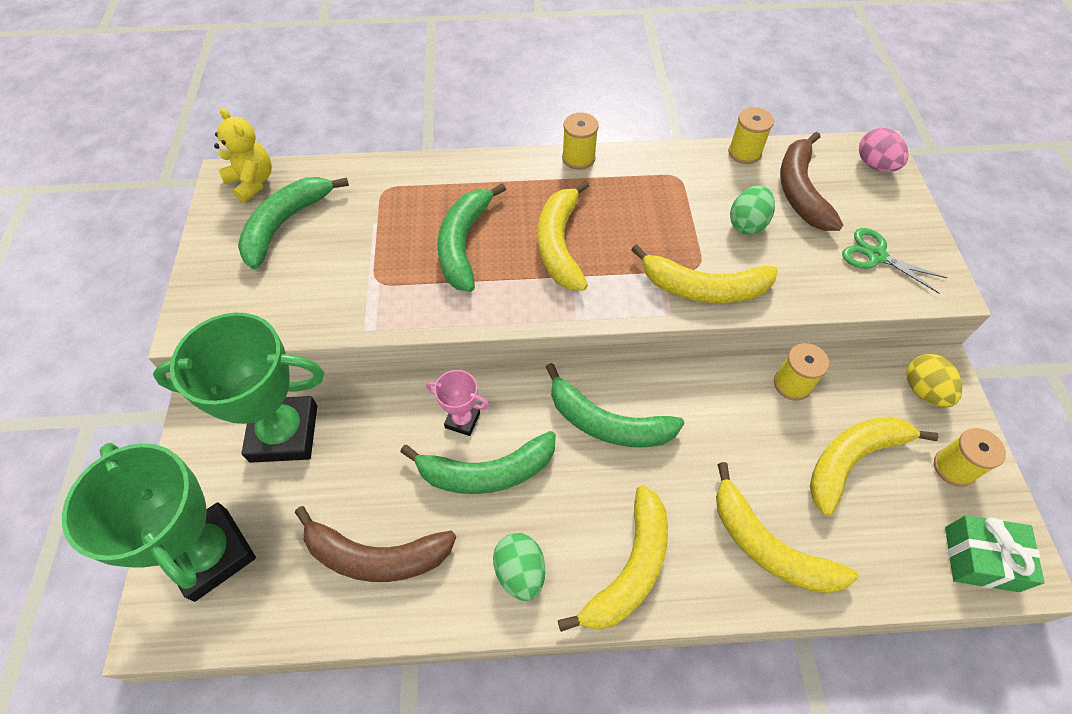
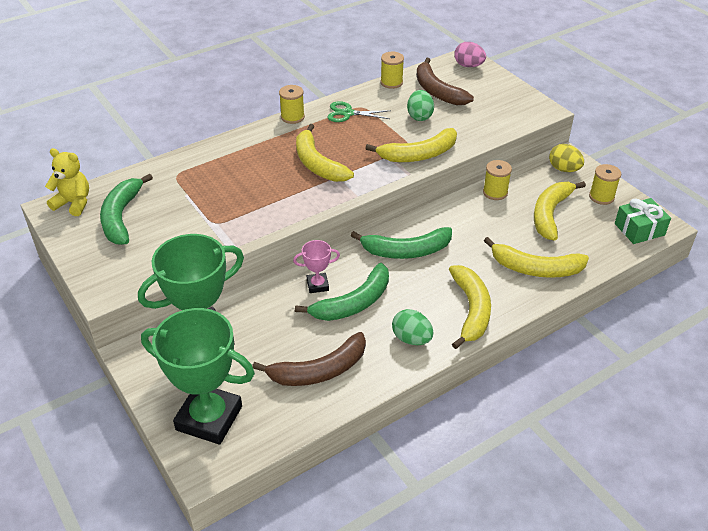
camera: 30 degrees left, 15 degrees down
green banana [437,183,506,292] -> none
green scissors [842,228,947,294] -> green scissors moved to [328,101,391,122]

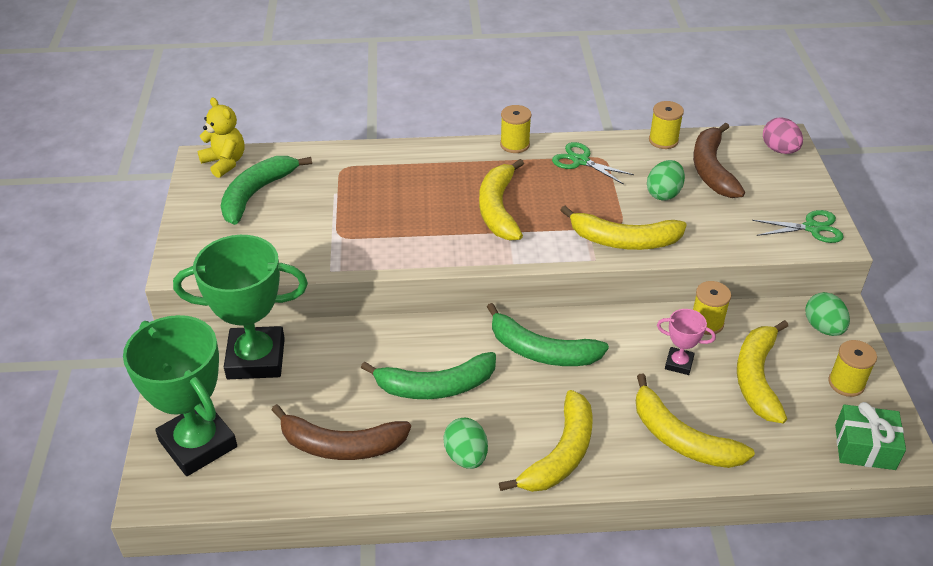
camera: 30 degrees right, 0 degrees up
pink trophy [293,240,340,293] -> pink trophy moved to [657,309,716,375]
yellow banana [534,181,586,241] -> yellow banana turned 45 degrees counterclockwise [737,320,788,423]
yellow egg [549,144,584,172] -> green egg [805,292,850,336]
none -> green scissors [752,210,844,243]

